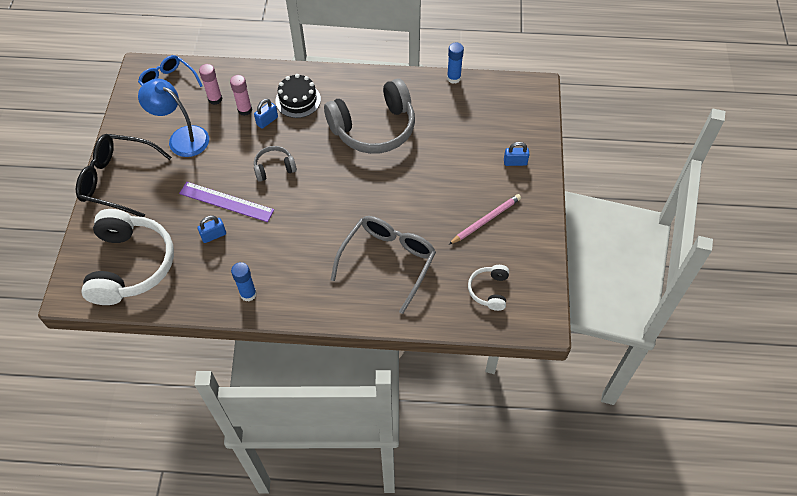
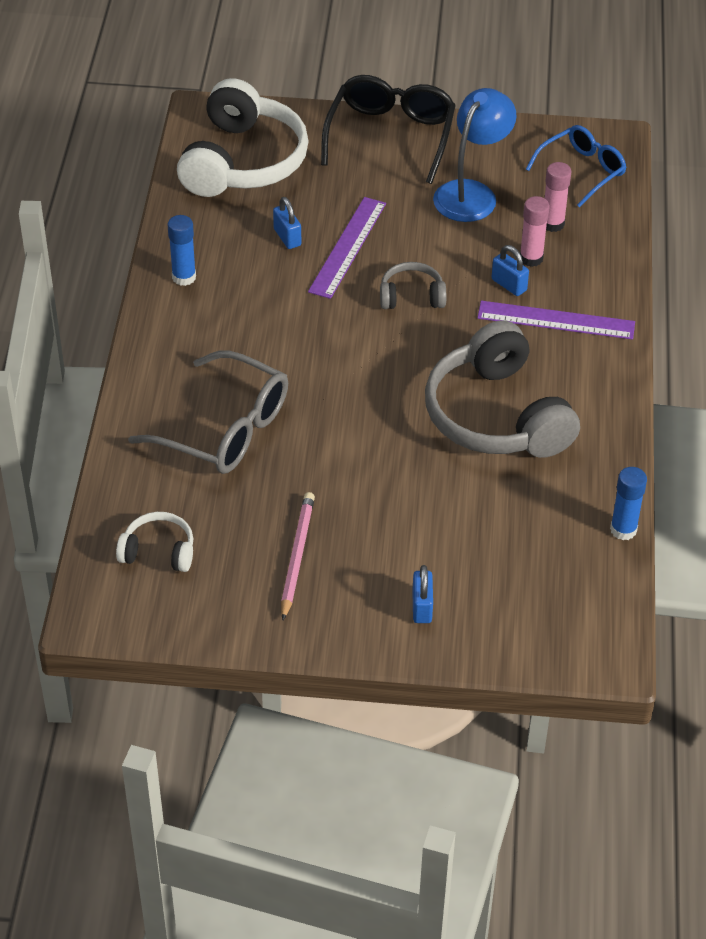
camera: 90 degrees right, 10 degrees down
white headphones [81,209,174,305] -> white headphones turned 75 degrees counterclockwise [177,78,309,197]
grey headphones [254,146,297,182] -> grey headphones turned 75 degrees counterclockwise [380,262,446,309]
black cake [276,74,321,118] -> purple ruler [477,301,635,340]
pink pencil [449,194,521,245] -> pink pencil turned 135 degrees counterclockwise [281,492,315,620]

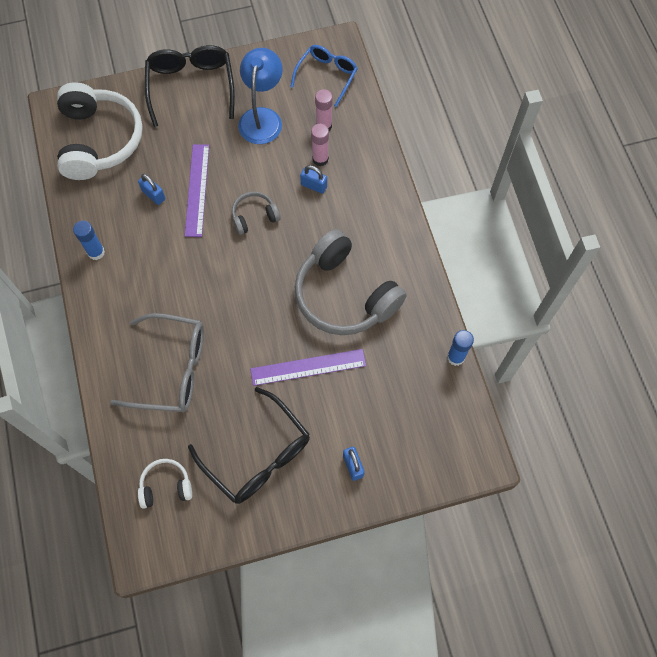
camera: 20 degrees left, 20 degrees up
pink pencil [281,492,315,620] -> black glasses [188,387,310,504]
purple ruler [477,301,635,340] -> purple ruler moved to [250,349,366,386]

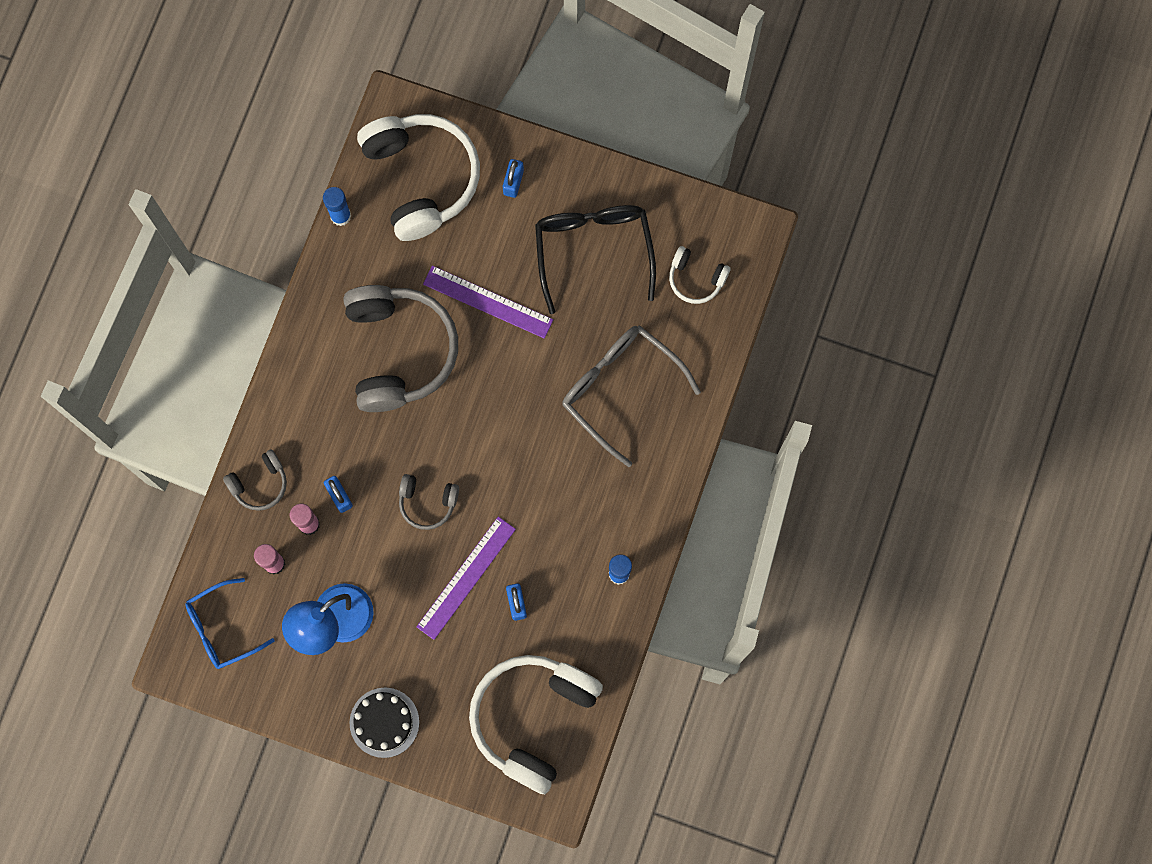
camera: 145 degrees left, 10 degrees up
black glasses [145,45,235,127] -> black cake [350,687,419,758]
none -> grey headphones [223,449,287,511]
none -> white headphones [357,114,480,241]

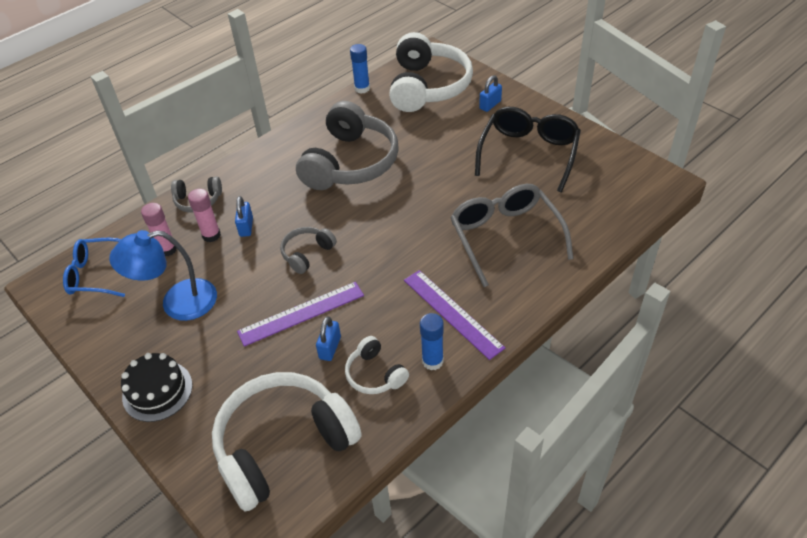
camera: 30 degrees right, 30 degrees down
grey headphones [399,474,459,530] -> grey headphones turned 90 degrees clockwise [280,227,337,274]
purple ruler [423,266,553,339] -> purple ruler moved to [404,270,505,360]
white headphones [669,246,730,304] -> white headphones moved to [345,336,409,394]

